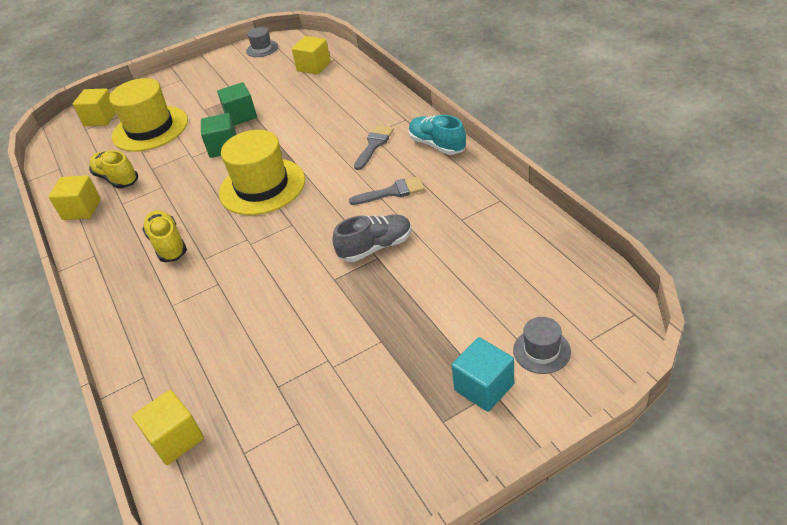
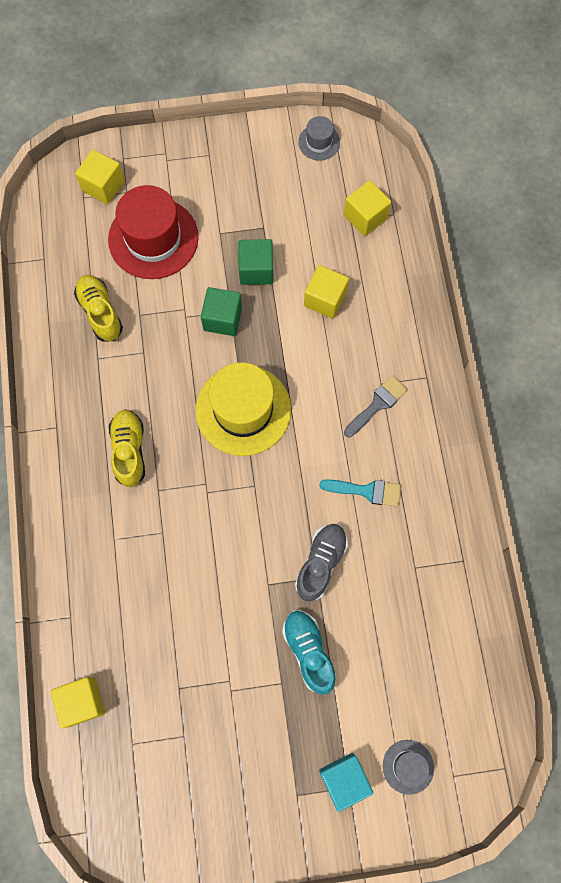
camera: 15 degrees right, 30 degrees up
yellow cube [48,175,101,220] -> yellow cube moved to [304,265,349,319]
yellow hat [109,78,188,152] -> red hat [108,185,199,279]
grey shoe [332,214,412,262] -> grey shoe turned 60 degrees counterclockwise [295,524,348,601]
grey brush [349,176,425,205] -> turquoise brush [319,479,401,507]
turquoise shoe [408,115,466,155] -> turquoise shoe moved to [282,610,336,695]

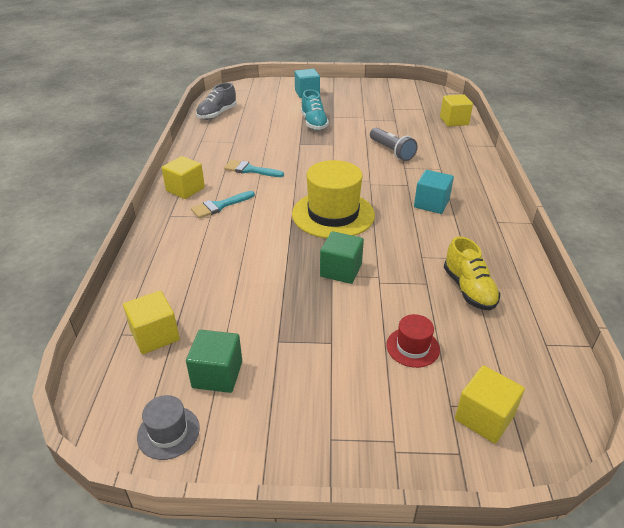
camera: 170 degrees left, 35 degrees down
red hat [108,185,199,279] -> red hat [386,314,440,368], size x0.48
yellow shoe [109,409,145,487] -> turquoise cube [414,170,454,214]
green cube [238,239,273,285] -> green cube moved to [186,330,242,393]
grey shoe [295,524,348,601] -> grey shoe moved to [196,83,237,120]
yellow cube [304,265,349,319] -> yellow cube moved to [162,156,205,199]
grey brush [344,375,408,437] -> turquoise brush [191,191,255,218]
grey hat [383,740,434,795] -> none
none -> grey flashlight [370,128,418,161]

